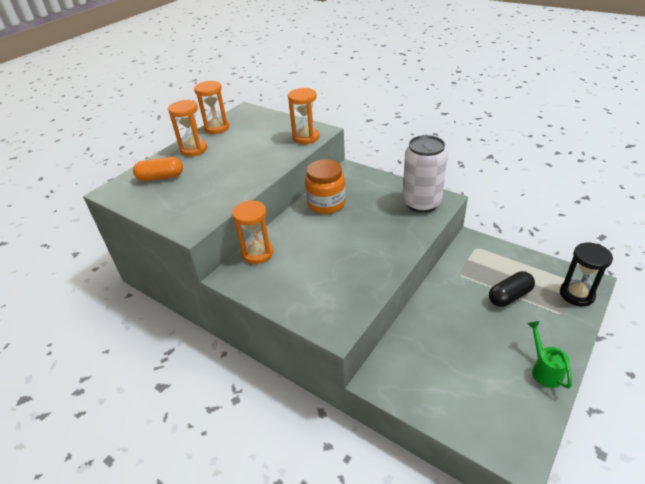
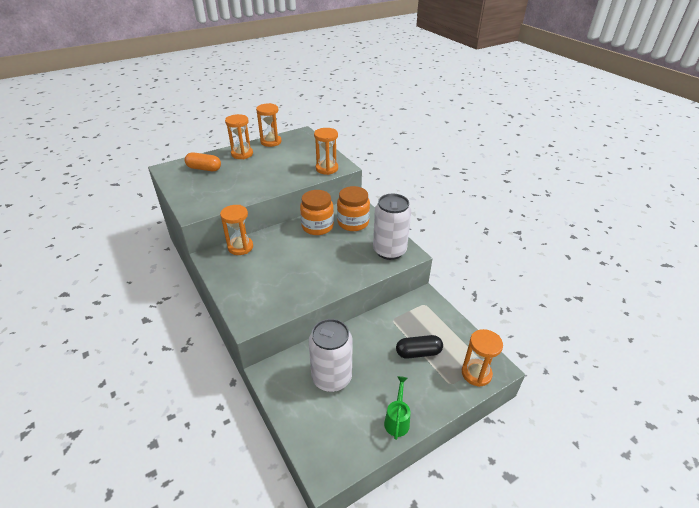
camera: 20 degrees right, 0 degrees up
black hourglass [560,243,613,306] -> orange hourglass [462,329,503,387]
none -> white can [309,319,353,392]
none -> orange jar [337,186,370,231]

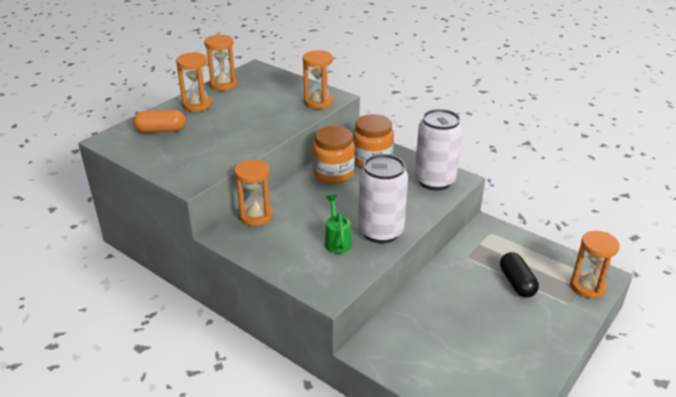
camera: 20 degrees left, 5 degrees down
white can [309,319,353,392] -> white can moved to [358,154,408,243]
green watering can [384,376,410,440] -> green watering can moved to [325,195,352,254]
black capsule [396,335,443,359] -> black capsule turned 75 degrees counterclockwise [500,252,539,298]

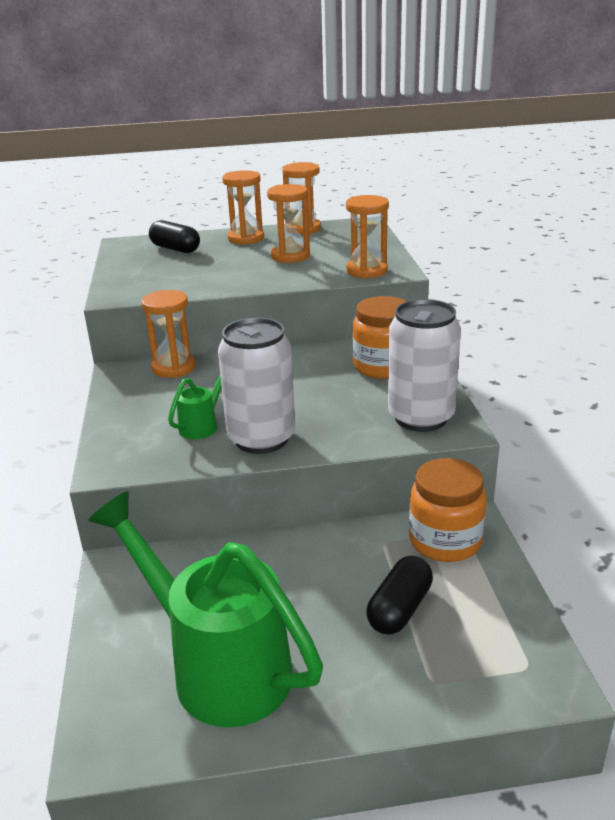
camera: 45 degrees right, 5 degrees down
orange capsule [133,110,186,133] -> black capsule [149,220,200,253]
orange jar [313,126,355,183] -> orange jar moved to [409,458,487,562]
orange hourglass [570,231,620,298] -> orange hourglass moved to [267,184,310,263]
none -> green watering can [88,491,323,728]

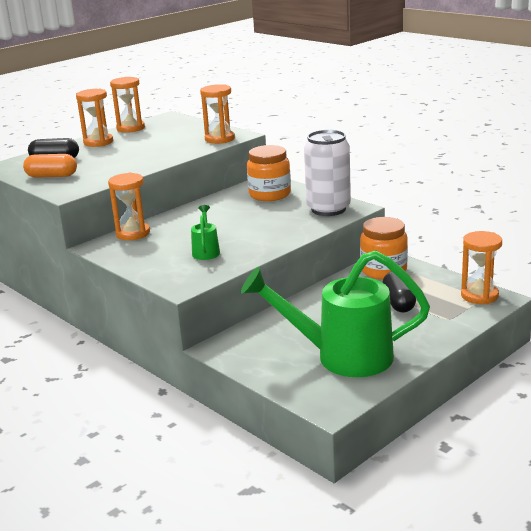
camera: 35 degrees left, 5 degrees down
white can [218,318,295,454] -> none
orange hourglass [267,184,310,263] -> orange hourglass moved to [461,231,502,305]
none -> orange capsule [23,154,77,178]

